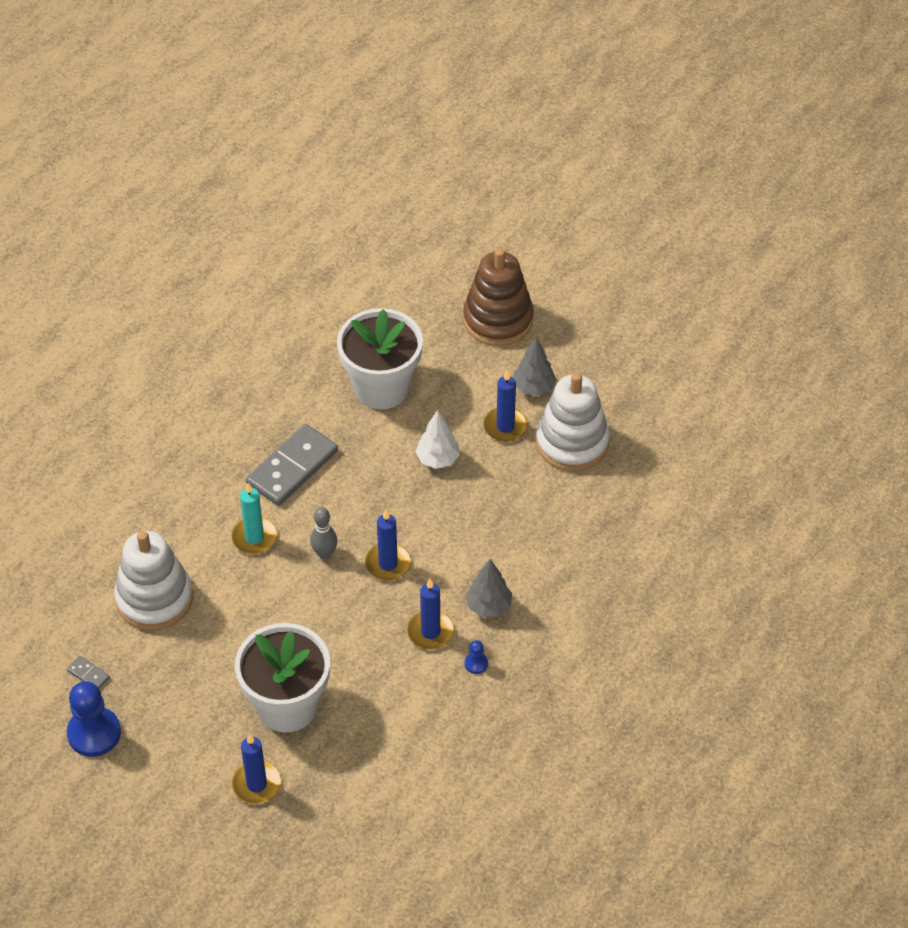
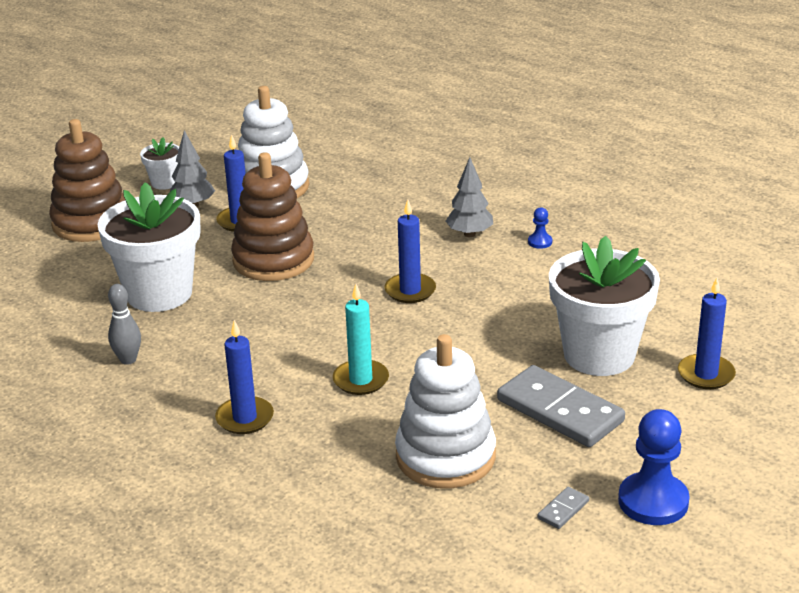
camera: 85 degrees left, 20 degrees down
grey domino [246,424,338,506] -> grey domino moved to [497,365,625,447]
grey bowling pin [310,507,337,559] -> grey bowling pin moved to [108,284,141,365]
blue candle [407,579,454,650] -> blue candle moved to [215,320,274,434]
white tree [416,410,460,469] -> brown stacking toy [231,152,314,281]
none -> white flower pot [140,137,179,190]

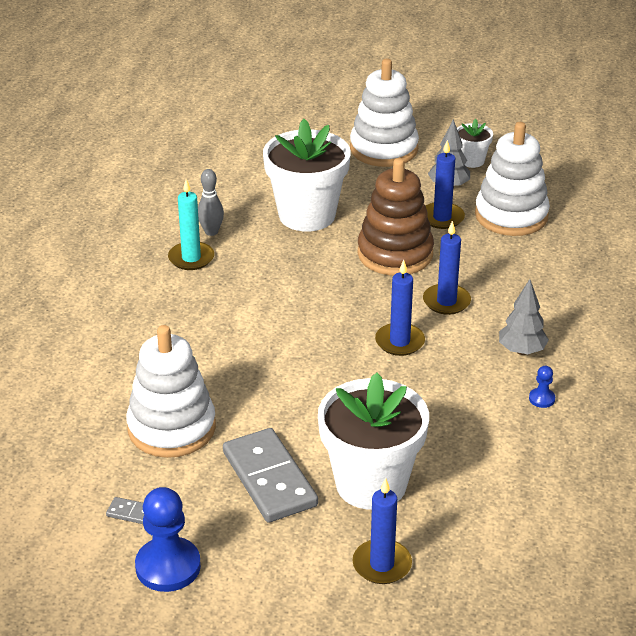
camera: 65 degrees right, 5 degrees up
brown stacking toy [49,119,125,242] -> white stacking toy [350,58,419,167]
blue candle [215,320,274,434] -> blue candle moved to [423,221,471,315]
turquoise candle [333,284,389,395] -> turquoise candle moved to [168,179,214,270]
grey domino [497,365,625,447] -> grey domino turned 45 degrees counterclockwise [223,428,318,523]

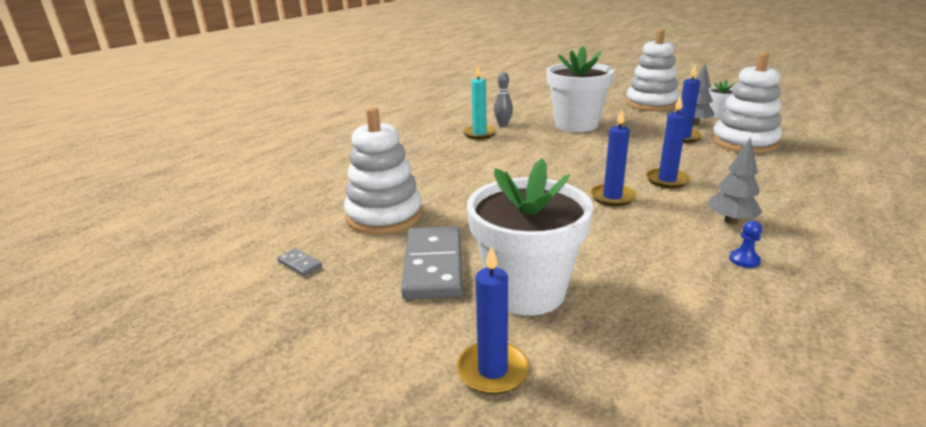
camera: 25 degrees right, 10 degrees down
blue pawn [135,487,201,592] -> none
brown stacking toy [357,158,434,276] -> none

